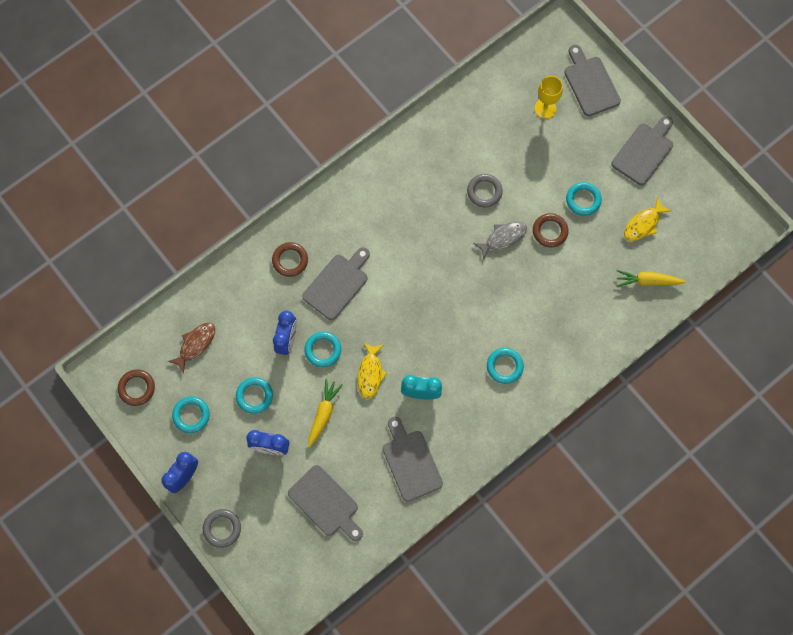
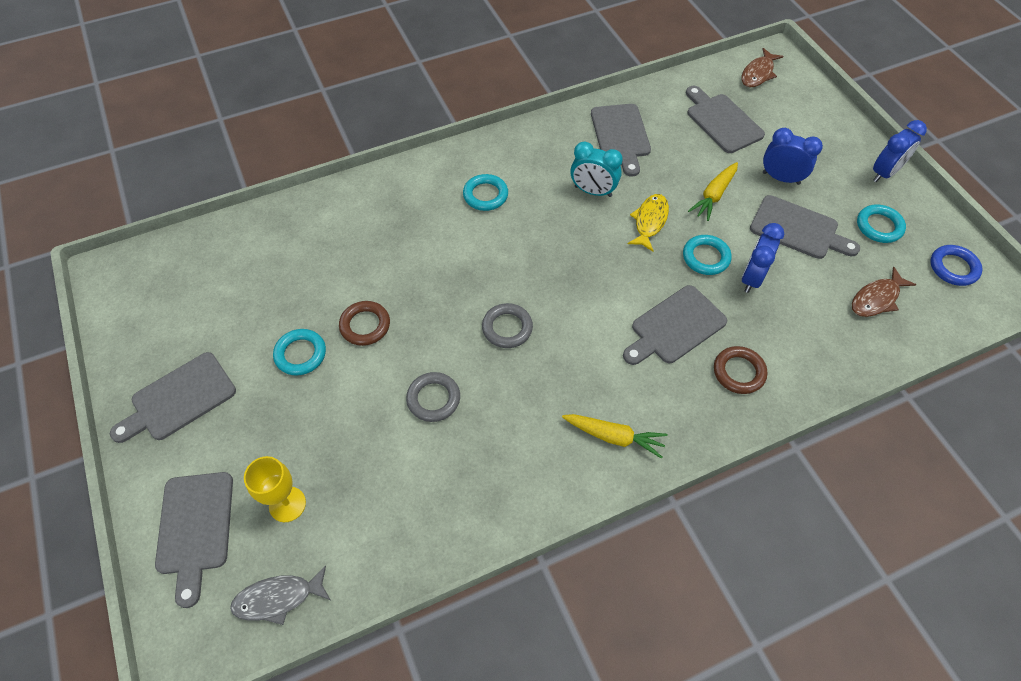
camera: 165 degrees left, 15 degrees down
brown ring [118,369,155,406] -> blue ring [930,245,983,286]
grey ring [203,509,241,548] -> grey ring moved to [482,303,533,348]
turquoise ring [236,377,273,414] -> grey cutting board [750,195,860,259]
grey fish [473,221,527,259] -> grey fish moved to [230,565,330,625]
yellow carrot [617,270,686,287] -> yellow carrot moved to [562,414,667,459]
yellow fish [624,197,672,241] -> none
none -> brown fish [741,48,783,88]

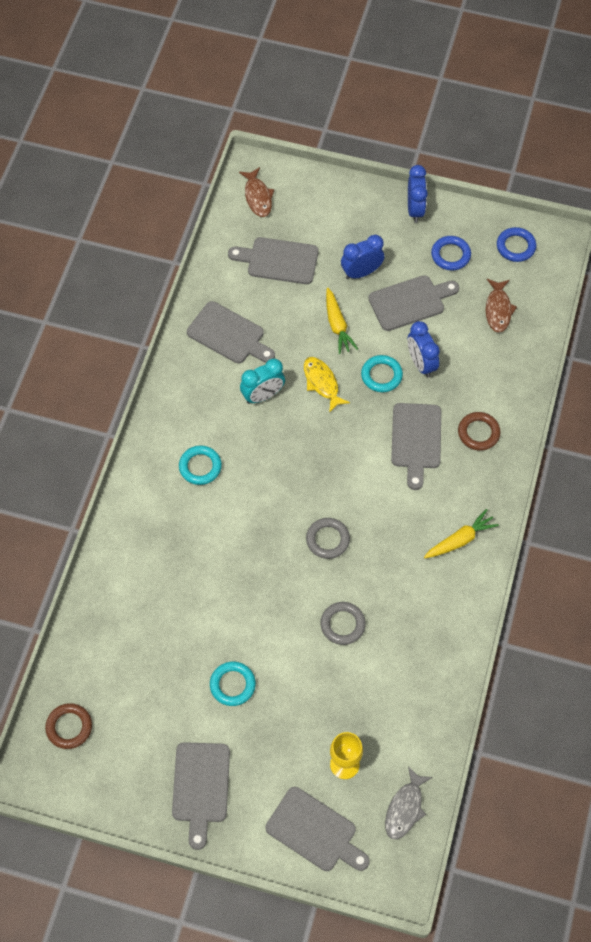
camera: 50 degrees left, 5 degrees up
brown ring [339,301,390,346] -> brown ring moved to [45,703,92,749]
turquoise ring [857,204,906,243] -> blue ring [431,236,471,270]

